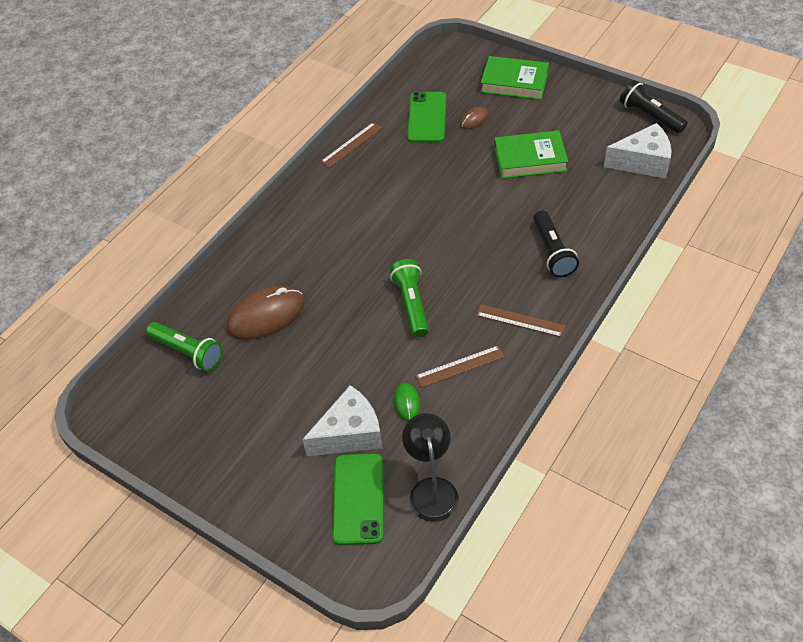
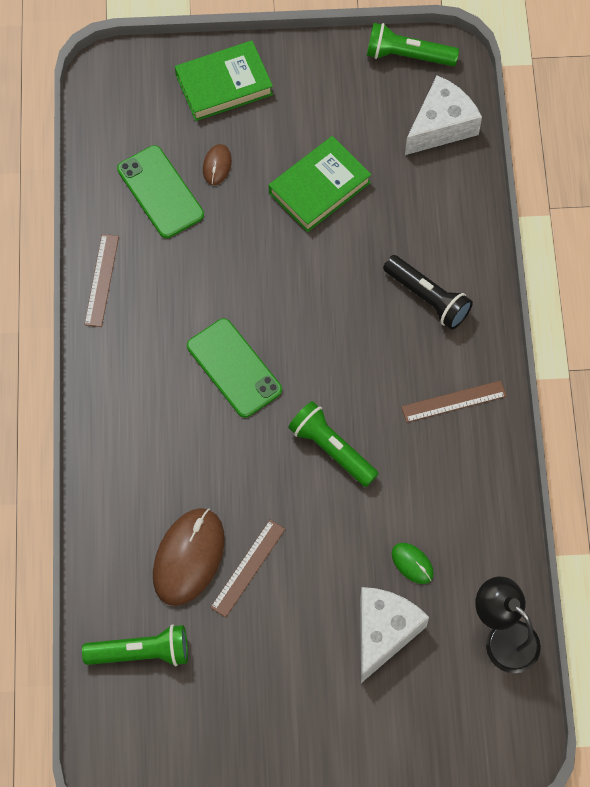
camera: 40 degrees left, 15 degrees up
green phone [332,453,383,545] -> green phone moved to [187,318,282,418]
brown ruler [415,346,504,388] -> brown ruler moved to [210,520,285,617]
black flashlight [620,80,688,133] -> green flashlight [367,23,459,66]

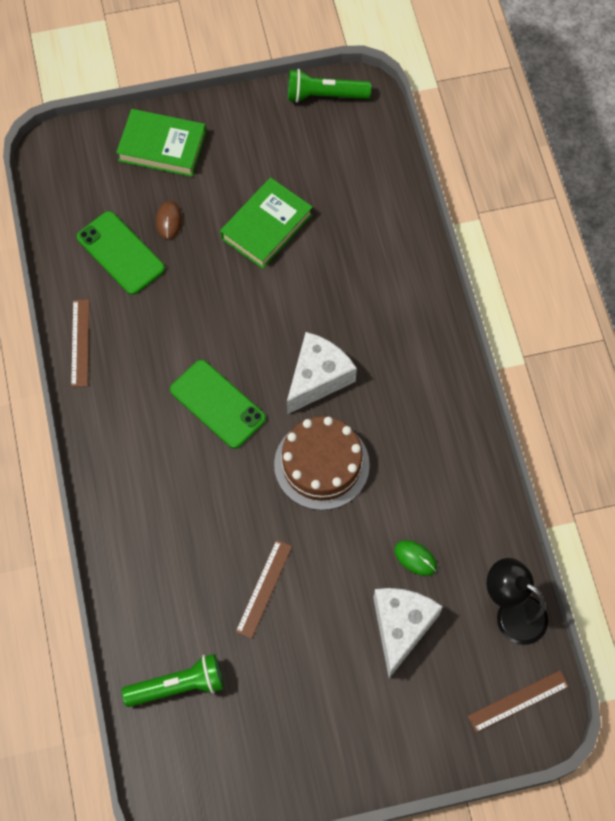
camera: 10 degrees left, 0 degrees up
brown mouse [153,508,225,606] -> none
green book [175,41,273,121] -> green book turned 45 degrees clockwise [116,109,206,177]
green flashlight [288,401,379,487] -> brown cake [274,417,370,510]
black flashlight [383,255,473,330] -> none
brown ruler [401,380,506,423] -> brown ruler moved to [468,670,569,733]
white cheese [405,75,482,155] -> white cheese moved to [287,332,357,414]

